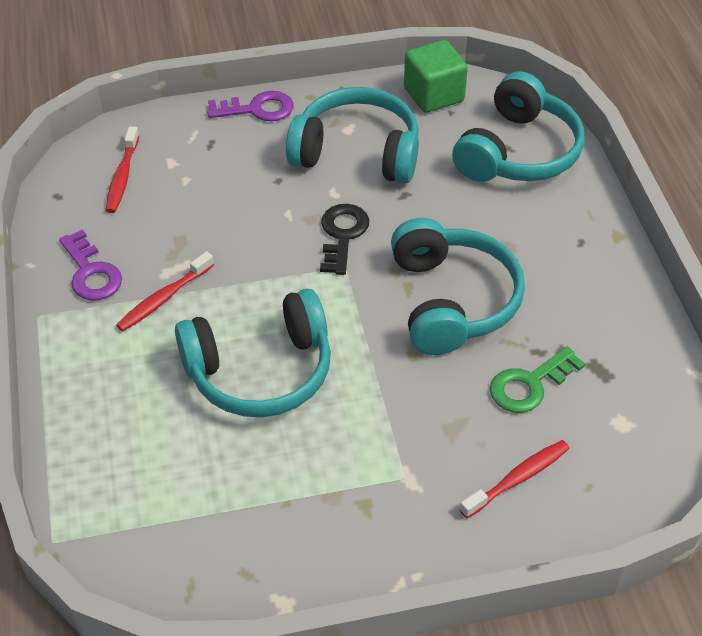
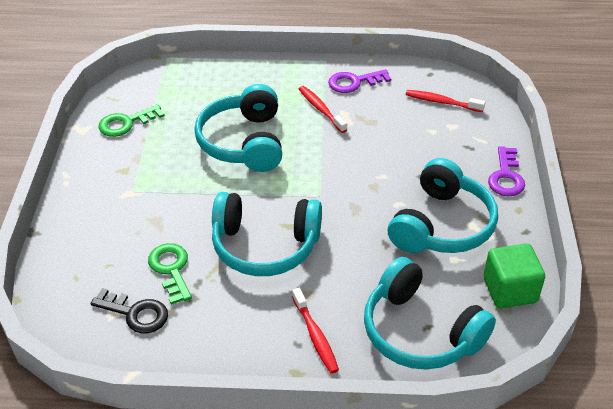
camera: 105 degrees right, 5 degrees down
black key [320,204,369,275] -> black key moved to [91,288,168,334]
red toothbrush [459,440,570,518] -> red toothbrush moved to [292,288,339,374]
none -> green key [98,104,165,137]

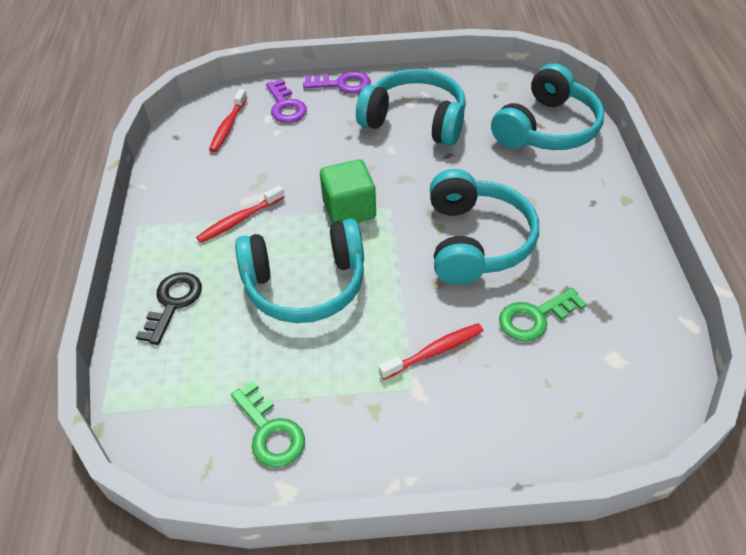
camera: 95 degrees left, 5 degrees up
black key [91,288,168,334] -> black key moved to [136,272,202,345]
red toothbrush [292,288,339,374] -> red toothbrush moved to [379,323,483,380]
purple key [328,69,391,93] -> purple key moved to [266,79,307,123]
green cube [483,244,545,308] -> green cube moved to [320,159,376,223]

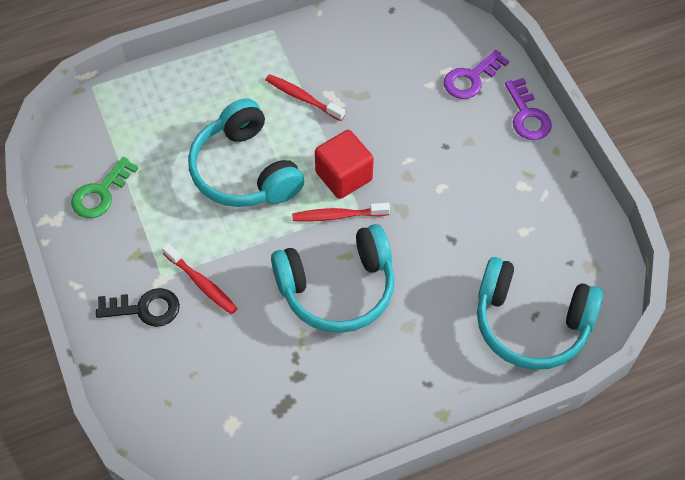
camera: 70 degrees right, 10 degrees up
black key [136,272,202,345] -> black key moved to [96,288,180,327]
red toothbrush [209,89,247,152] -> red toothbrush moved to [292,203,390,222]
green cube [320,159,376,223] -> red cube [315,130,374,199]
turquoise headphones [356,69,466,146] -> none
green key [499,288,587,341] -> none

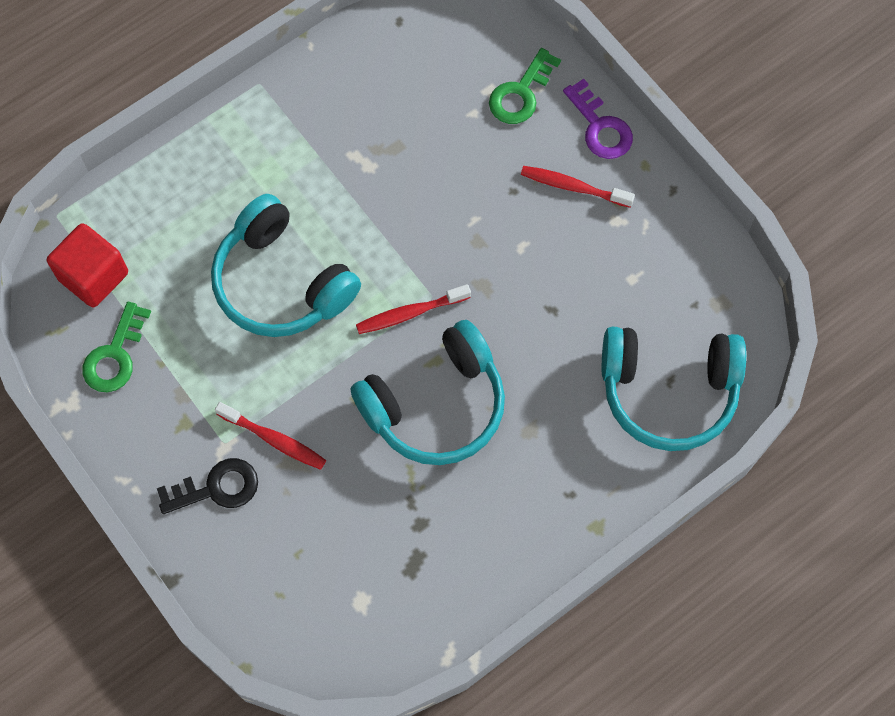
camera: 15 degrees left, 10 degrees up
red toothbrush [266,74,345,121] -> red toothbrush moved to [521,166,635,208]
red cube [315,130,374,199] -> red cube moved to [47,223,128,308]
purple key [444,50,509,99] -> green key [489,48,561,124]

